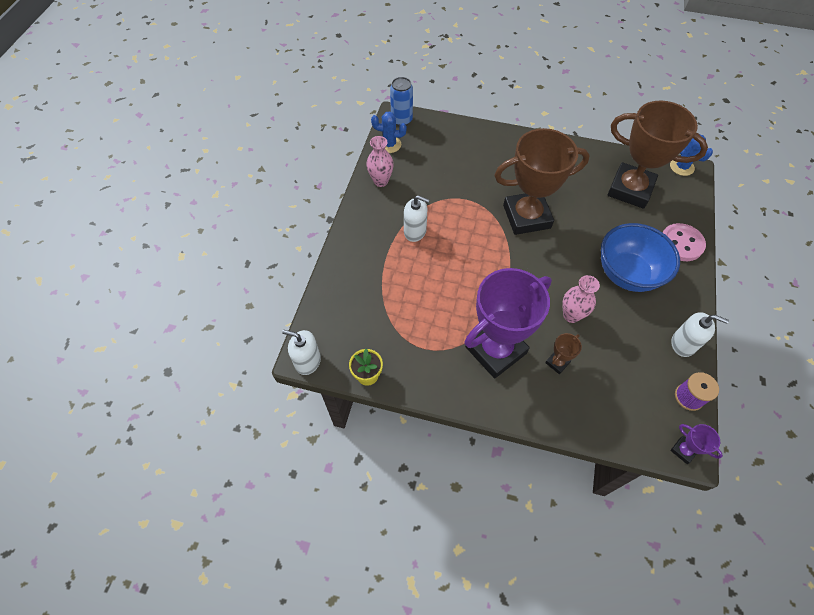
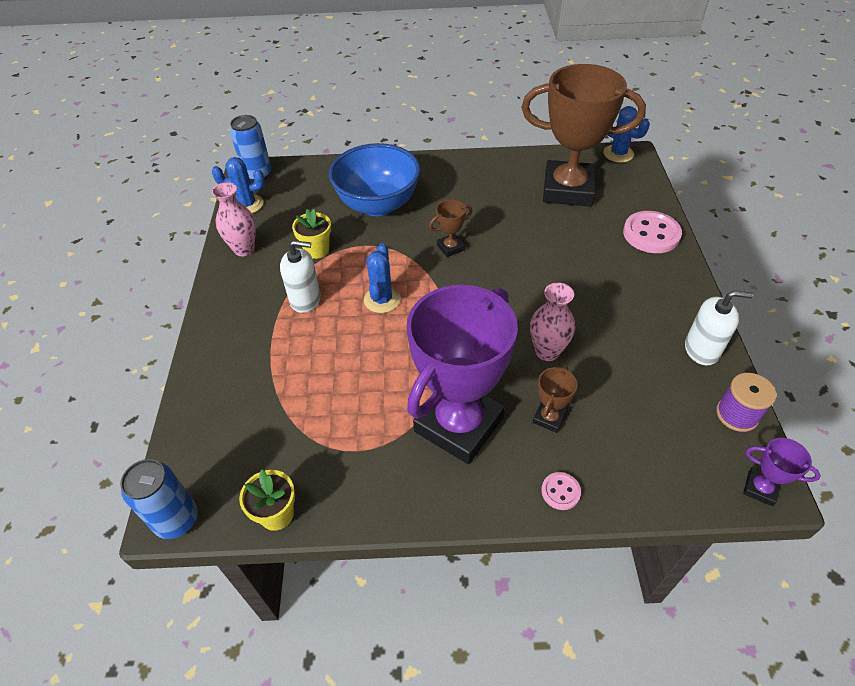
camera: 15 degrees left, 10 degrees down
white soap dispenser [282,330,321,375] -> blue can [120,459,198,539]
brown trophy [494,128,590,235] -> brown trophy [429,199,472,257], size x0.40
blue bowl [601,223,680,292] -> blue bowl moved to [329,143,420,216]
none -> yellow flower pot [292,209,331,259]
none -> blue cactus [364,243,401,313]
none -> pink button [541,472,581,510]

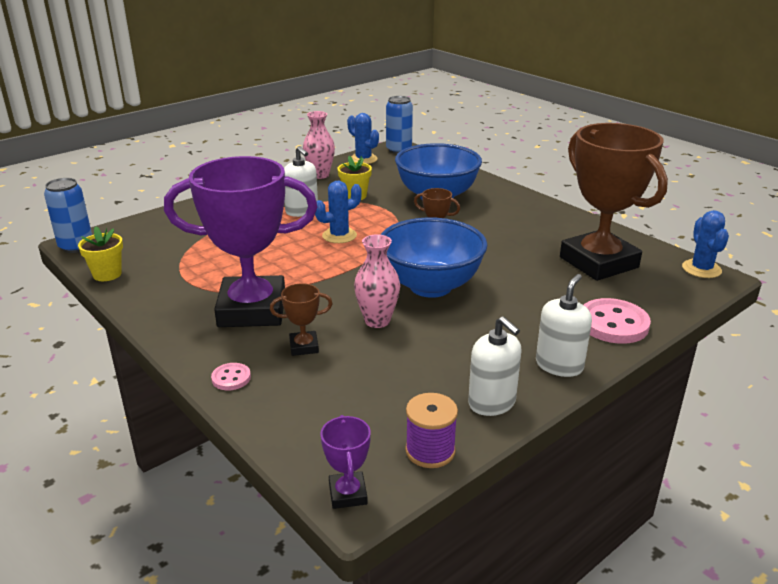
camera: 50 degrees right, 20 degrees down
none -> blue bowl [380,218,488,298]
none -> white soap dispenser [536,274,592,377]

